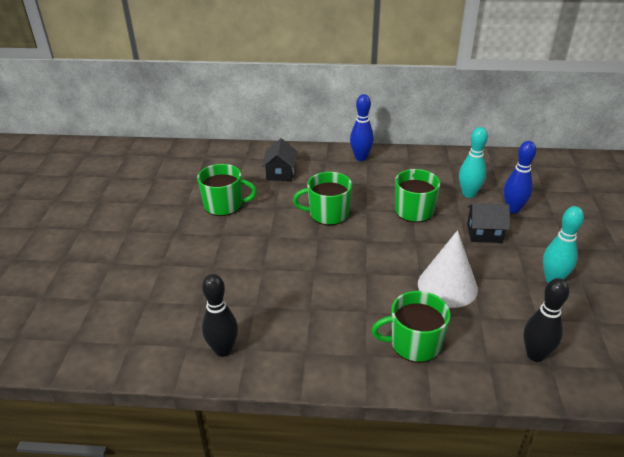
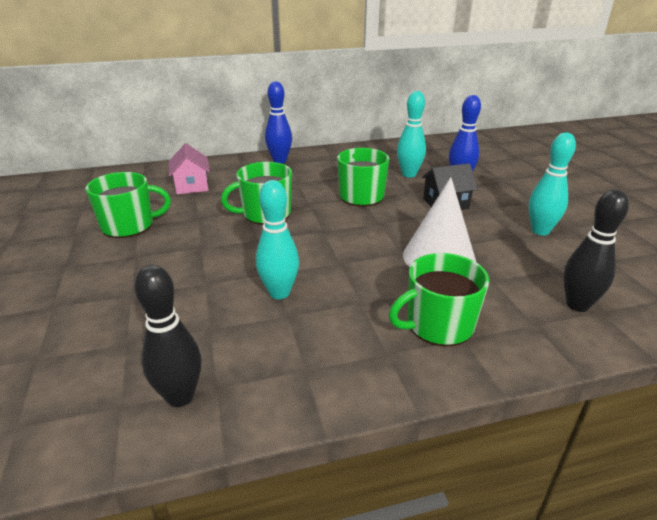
camera: 20 degrees left, 5 degrees down
black house [262,138,297,181] -> pink house [169,143,210,194]
none -> turquoise bowling pin [256,180,299,299]

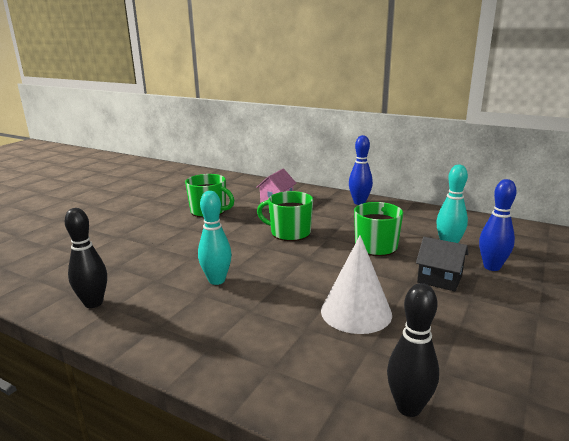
camera: 45 degrees right, 10 degrees down
green mug [389,253,489,346] -> none
turquoise bowling pin [529,132,576,236] -> none

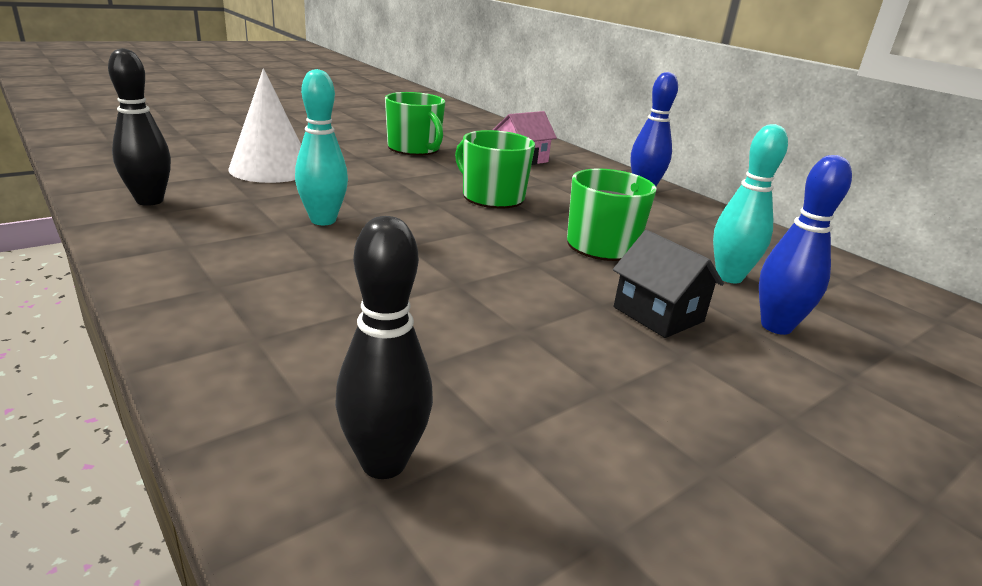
camera: 20 degrees right, 5 degrees up
white cone [321,235,392,334] -> white cone moved to [228,68,301,183]

